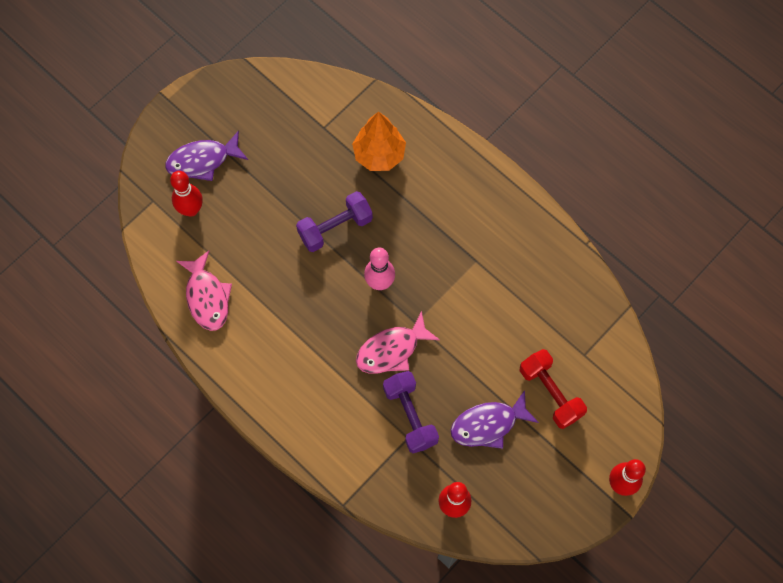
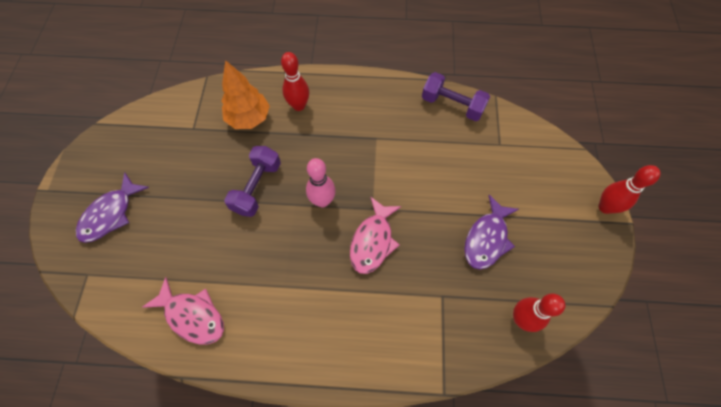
camera: 40 degrees left, 5 degrees down
red bowling pin [170,171,203,217] -> red bowling pin moved to [281,52,309,111]
purple dumbbell [383,371,439,453] -> purple dumbbell moved to [422,72,490,121]
red dumbbell [520,349,587,429] -> none

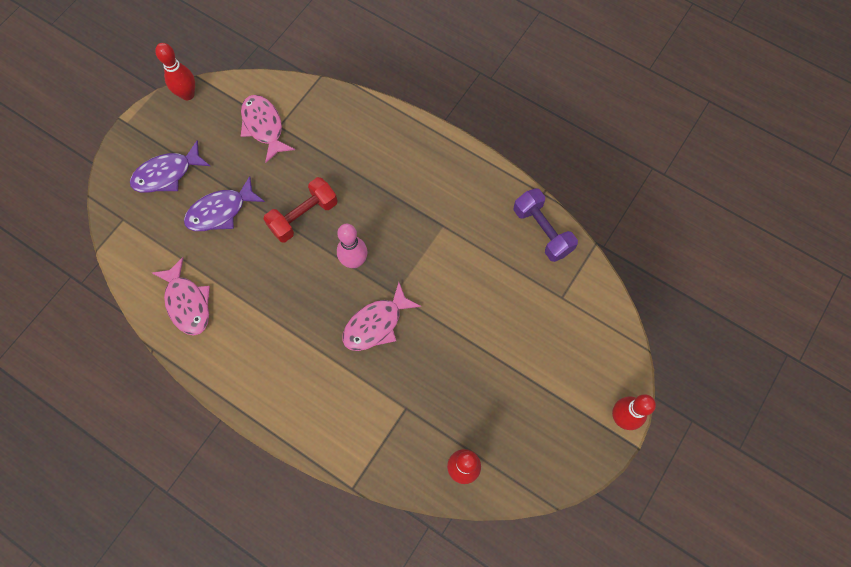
camera: 30 degrees right, 5 degrees up
orange tree [221,60,270,129] -> none
purple dumbbell [224,146,281,217] -> red dumbbell [264,177,338,242]
red bowling pin [281,52,309,111] -> red bowling pin moved to [155,43,195,100]
purple fish [464,195,519,270] -> purple fish moved to [184,176,265,231]
none -> pink fish [241,95,295,163]

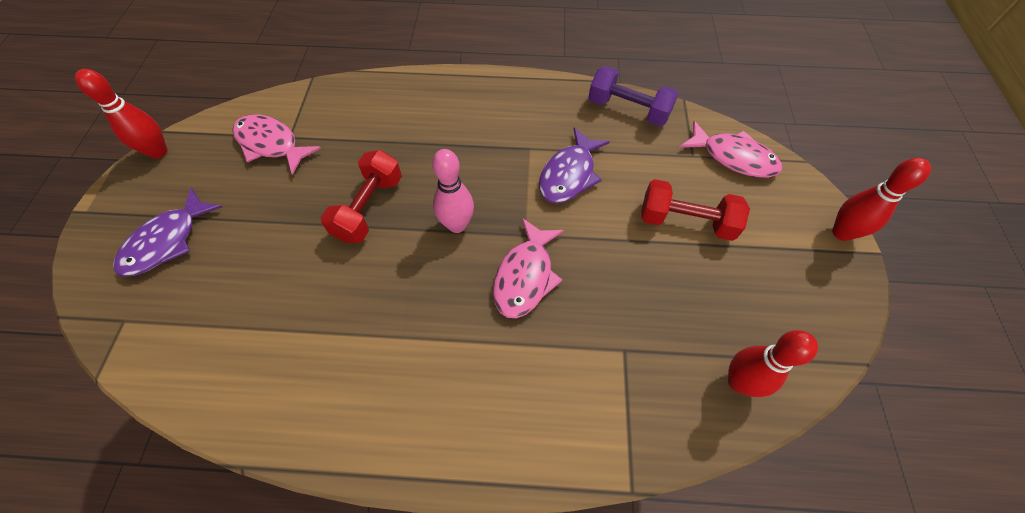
camera: 30 degrees left, 10 degrees down
pink fish [152,257,210,336] -> pink fish moved to [679,121,782,178]
purple fish [184,176,265,231] -> purple fish moved to [539,127,610,204]
none -> red dumbbell [641,179,750,241]

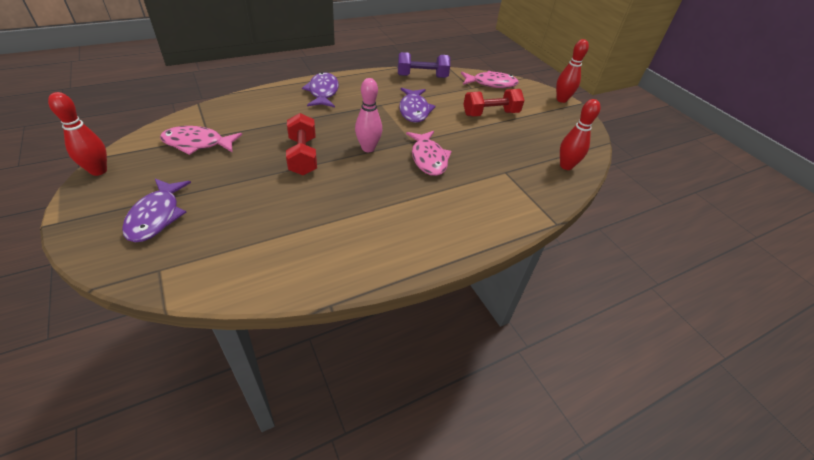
camera: 35 degrees left, 15 degrees down
none -> purple fish [302,72,339,107]

